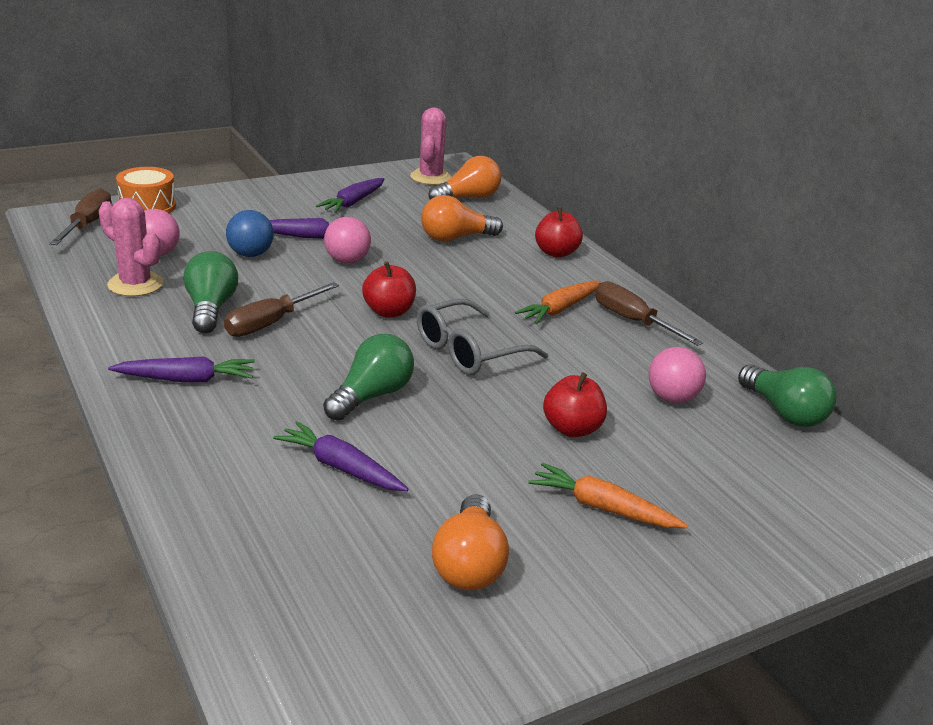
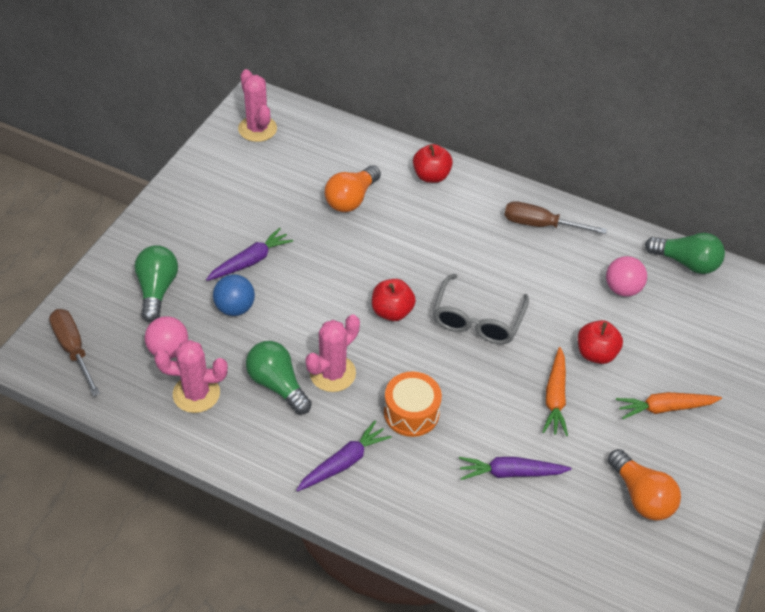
camera: 35 degrees left, 20 degrees up
orange drum [116,167,176,213] -> orange drum moved to [384,372,442,437]
brown screwdriver [224,282,339,337] -> pink cactus [305,314,360,392]
purple carrot [316,178,385,213] -> none
green light bulb [323,334,414,421] -> green light bulb moved to [135,245,178,322]
pink ball [324,217,371,264] -> none
orange light bulb [428,156,501,199] -> none
orange carrot [515,281,601,324] -> orange carrot moved to [542,347,568,436]

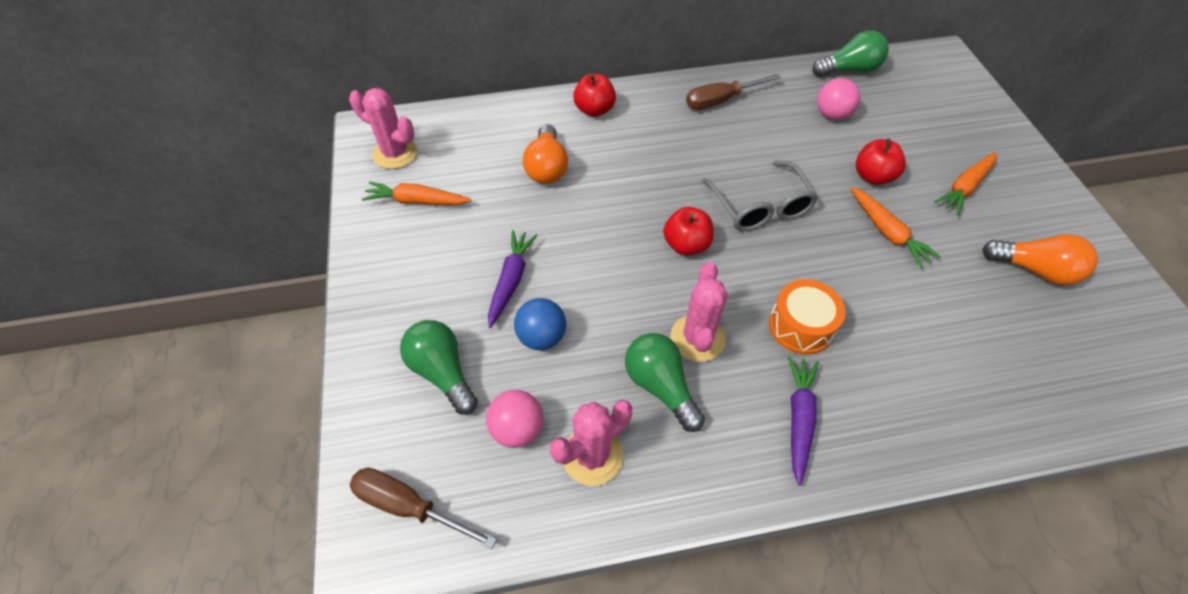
camera: 35 degrees left, 5 degrees up
green light bulb [246,341,312,414] -> green light bulb turned 45 degrees clockwise [625,333,705,432]
purple carrot [459,457,572,480] -> none
none -> orange carrot [362,181,471,205]

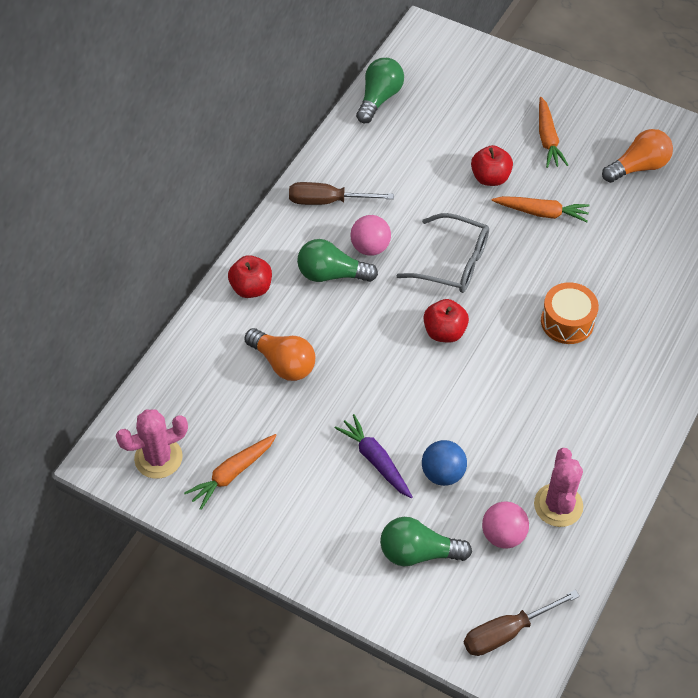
camera: 50 degrees left, 0 degrees up
green light bulb [625,333,705,432] -> green light bulb moved to [297,239,378,282]
pink cactus [671,262,728,362] -> none
brown screwdriver [686,74,781,110] -> brown screwdriver turned 75 degrees clockwise [289,182,394,205]
purple carrot [788,356,819,486] -> none
pink ball [817,78,860,120] -> pink ball moved to [350,215,391,256]

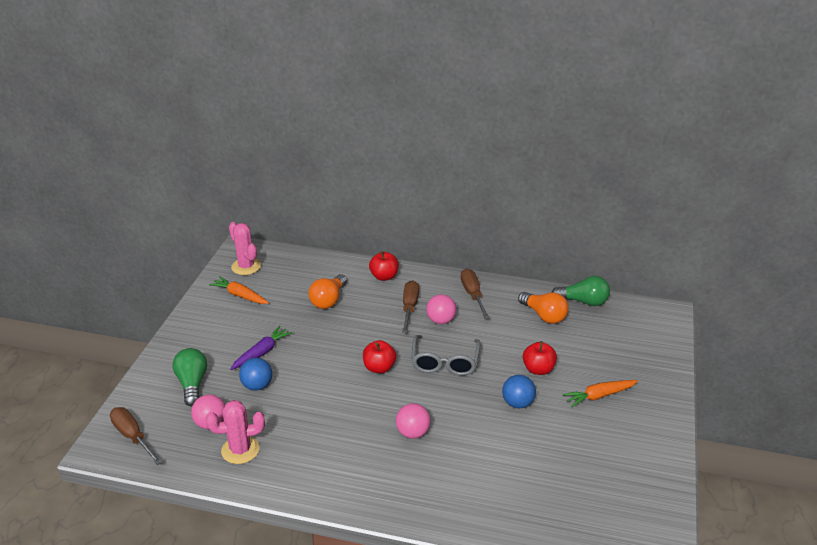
camera: 75 degrees right, 20 degrees down
green light bulb [297,239,378,282] -> brown screwdriver [402,280,419,333]
orange carrot [491,196,590,222] -> blue ball [502,375,536,408]
orange drum [541,282,599,344] -> pink ball [396,403,431,439]
orange light bulb [602,129,673,183] -> orange light bulb moved to [518,292,569,324]

